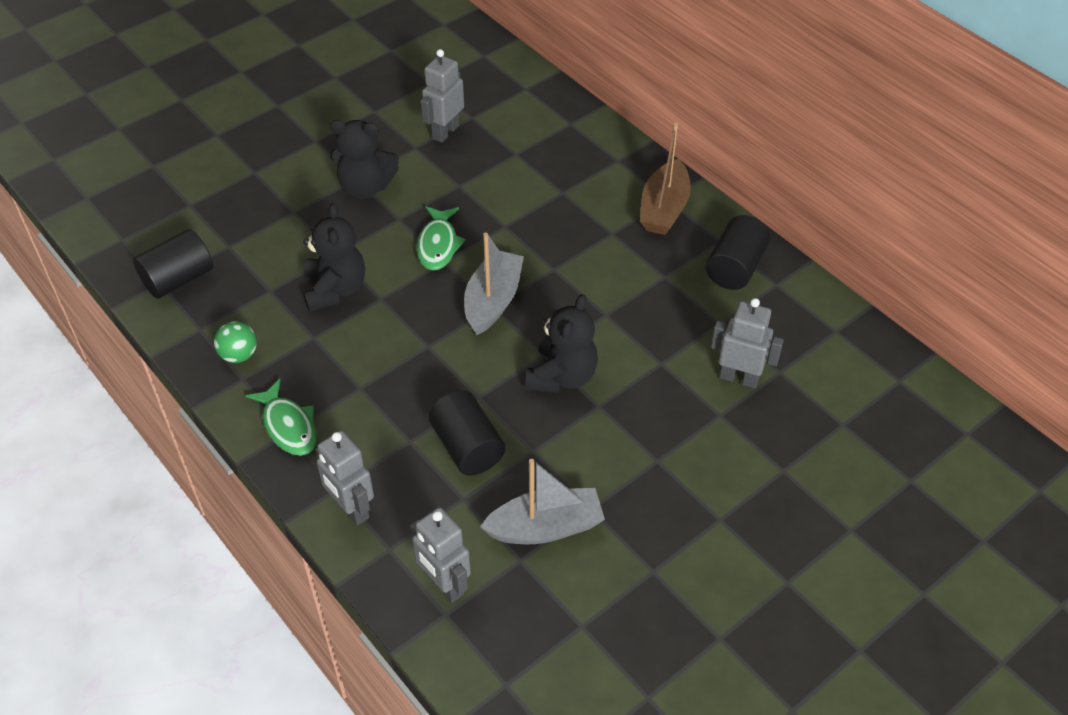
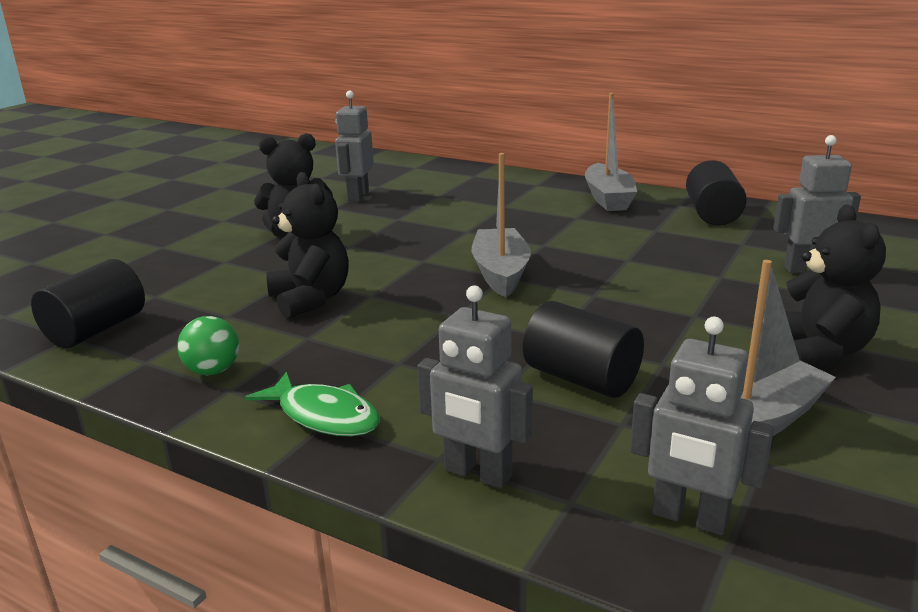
camera: 20 degrees left, 25 degrees down
green fish [417,206,466,270] -> none
black teddy bear [526,294,598,393] -> black teddy bear moved to [785,205,886,367]
brown boat [640,123,691,235] -> grey boat [585,93,637,211]

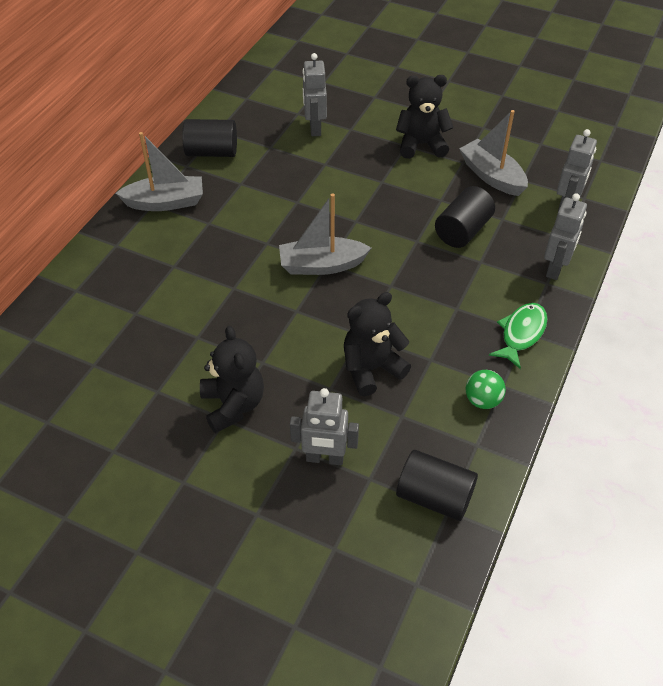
camera: 95 degrees left, 25 degrees up
grey robot [335,91,374,201] -> grey robot moved to [290,388,359,465]

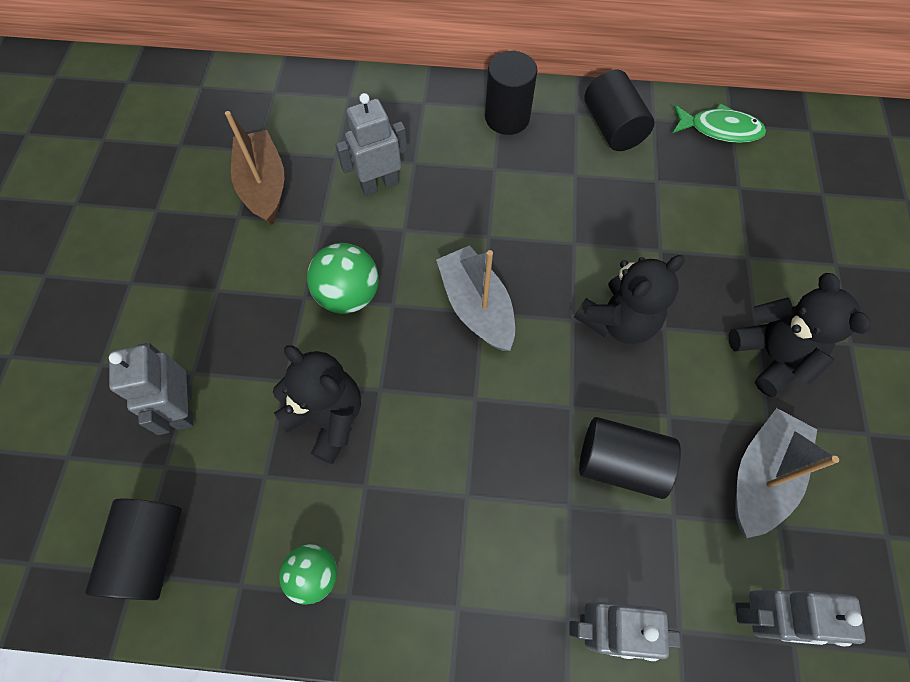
camera: 70 degrees right, 15 degrees up
grey boat [116,132,203,211] -> black cylinder [485,51,538,135]
black teddy bear [200,326,264,433] -> black teddy bear moved to [574,255,685,344]
grey robot [302,53,327,136] -> grey robot moved to [335,93,408,196]
green fish [489,303,547,369] -> green fish moved to [673,103,766,143]
none -> brown boat [225,111,284,225]
none -> green ball [307,243,379,314]

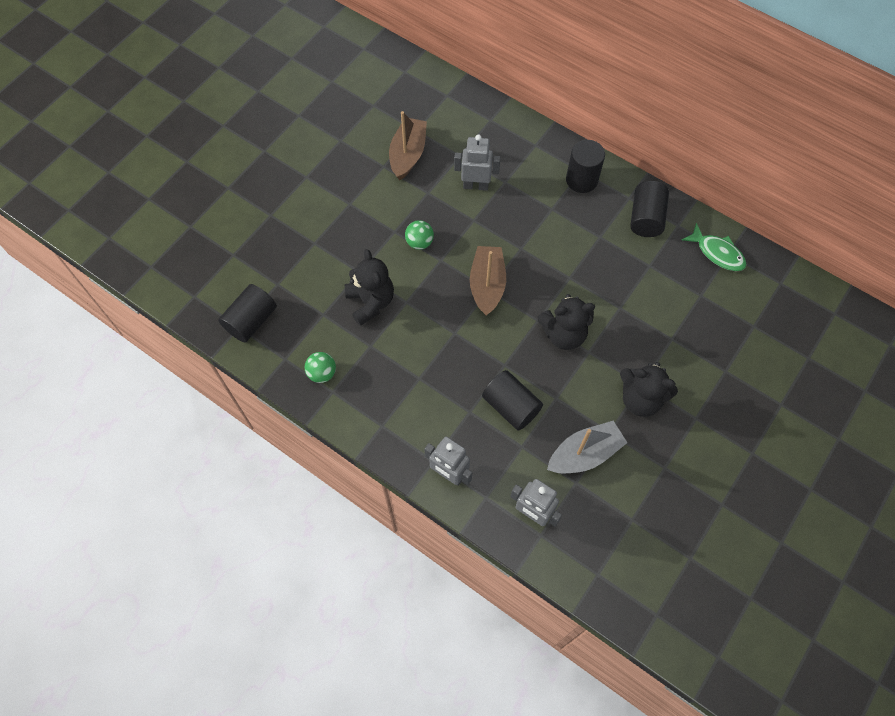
camera: 30 degrees right, 0 degrees up
grey robot [109,343,194,435] -> none
green ball [307,243,379,314] -> green ball [405,220,434,250], size x0.66
grey boat [436,245,515,351] -> brown boat [470,246,506,316]
black teddy bear [729,273,871,397] -> black teddy bear turned 105 degrees clockwise [620,362,678,417]

